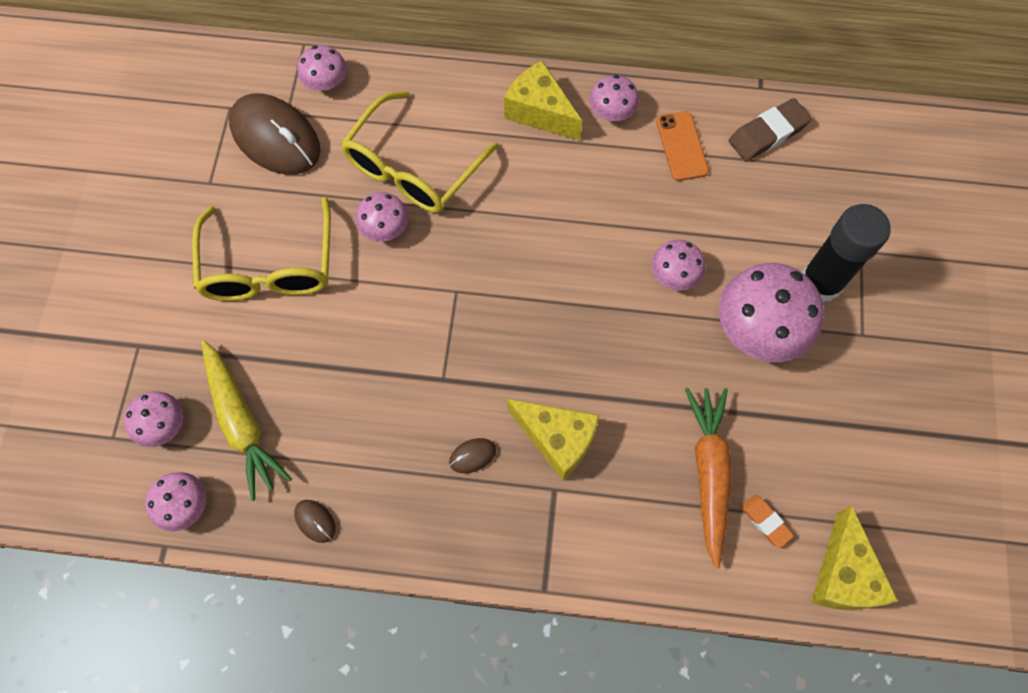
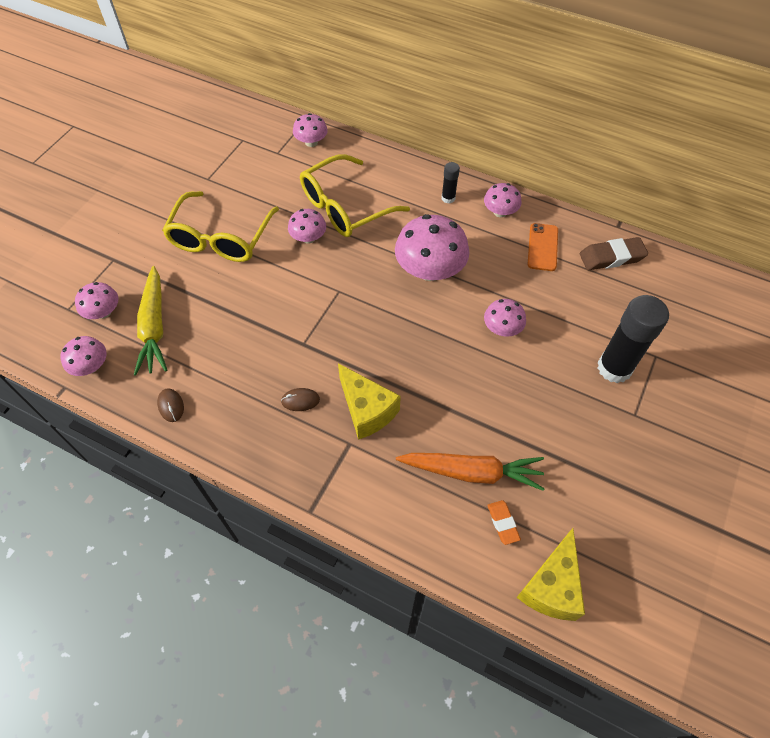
camera: 20 degrees right, 10 degrees down
brown mouse [229,93,321,175] -> none
yellow cheese [504,61,582,141] -> black glue stick [442,162,460,203]
orange carrot [685,388,732,568] -> orange carrot turned 75 degrees clockwise [396,453,545,491]
pink mushroom [719,263,824,362] -> pink mushroom moved to [395,214,469,281]

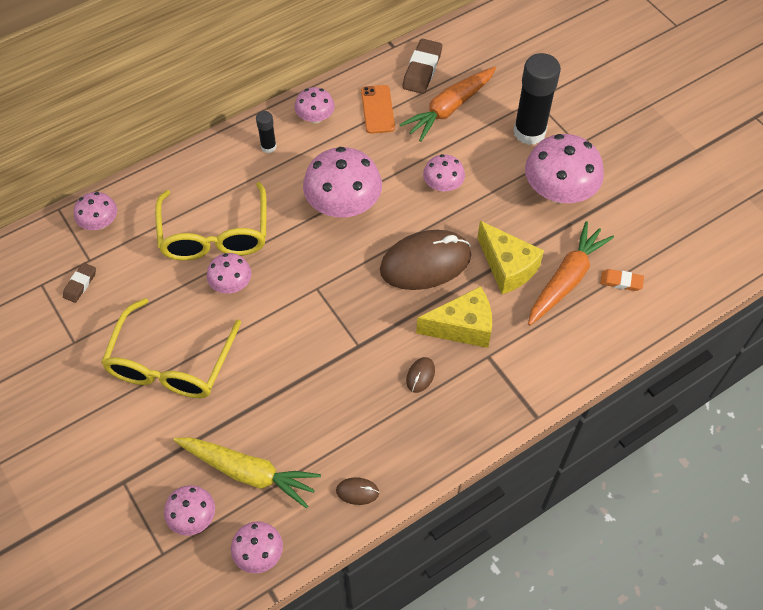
camera: 60 degrees left, 0 degrees up
yellow glasses [162,191,279,262] -> yellow glasses turned 60 degrees clockwise [101,298,241,398]
yellow cheese [517,528,585,621] -> yellow cheese moved to [477,221,544,294]
orange phone [527,223,558,271] -> orange phone turned 45 degrees clockwise [361,85,395,134]
none -> brown eraser [63,263,96,303]
none -> brown mouse [380,230,471,290]
none -> orange carrot [399,67,496,142]
none -> pink mushroom [525,134,604,203]

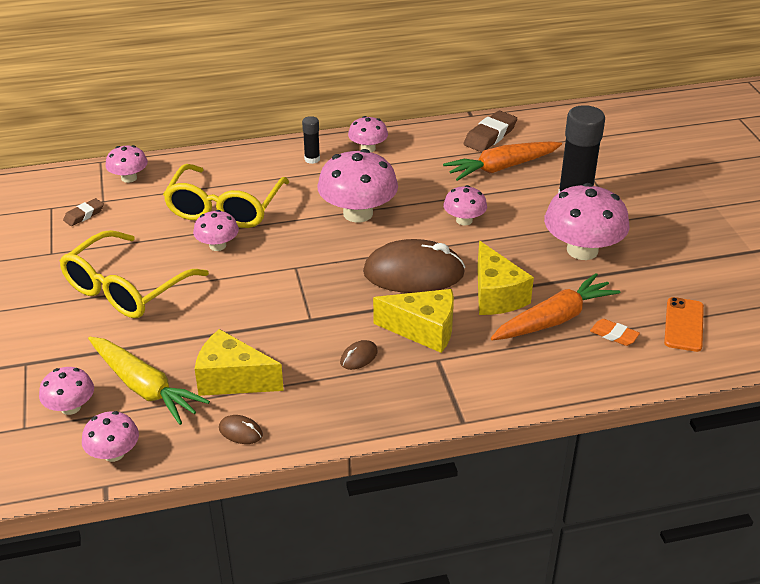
camera: 20 degrees right, 20 degrees down
orange phone [361,85,395,134] -> orange phone moved to [664,297,704,352]
none -> yellow cheese [195,329,284,396]

